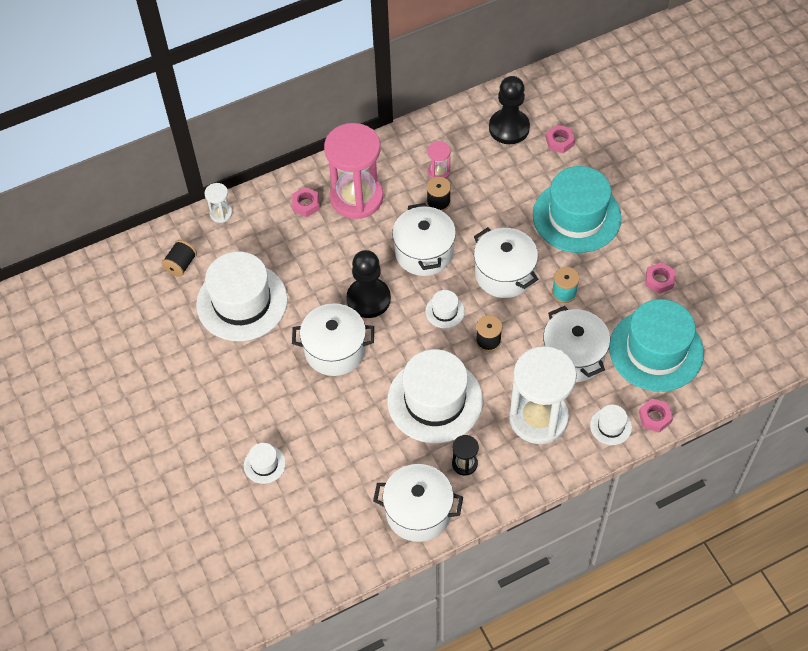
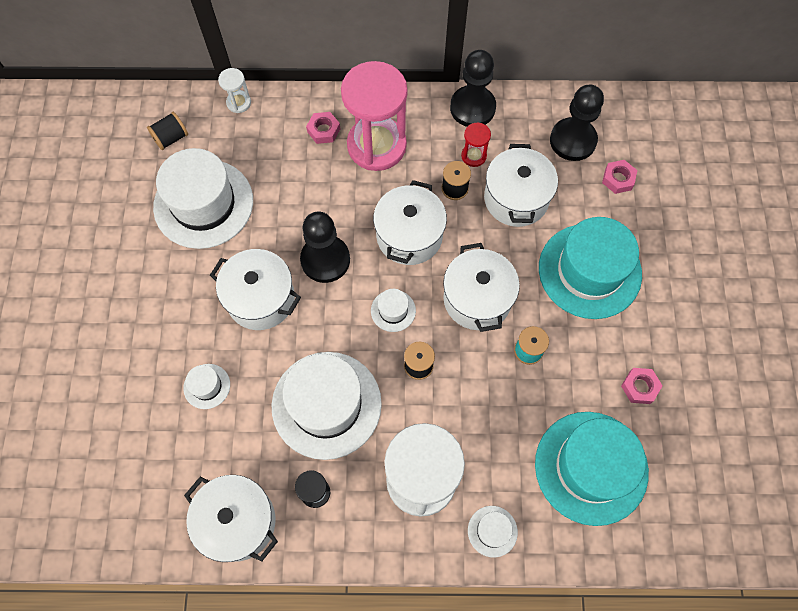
camera: 25 degrees right, 10 degrees up
white hat [244,443,286,484] -> white hat moved to [183,364,230,409]
pink hourglass [428,141,451,179] -> red hourglass [461,122,491,167]
white pot [543,306,610,382] -> white pot moved to [484,144,558,227]
pink nut [639,398,673,433] -> none
none -> black pawn [450,50,496,127]

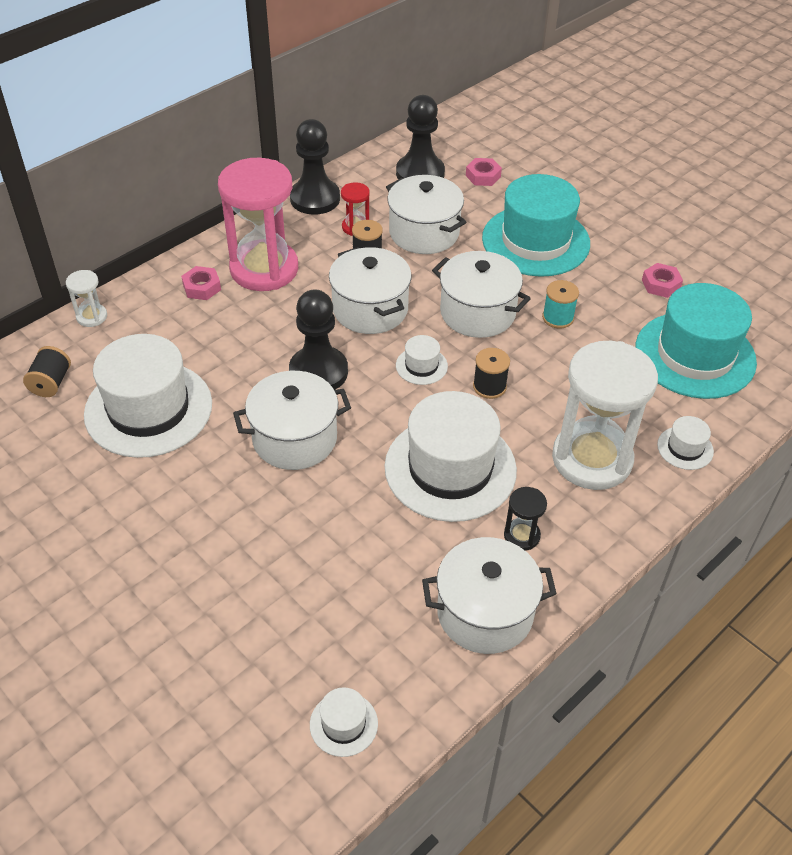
camera: 45 degrees left, 20 degrees down
white hat [183,364,230,409] -> white hat moved to [310,687,378,757]

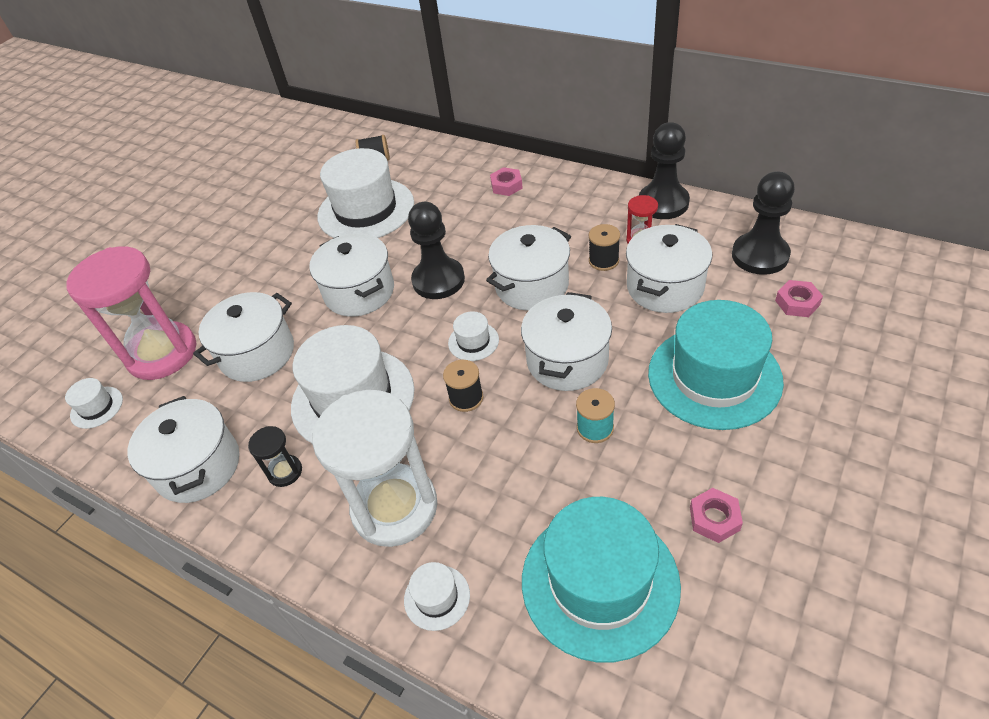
camera: 80 degrees right, 0 degrees up
white hourglass [66,270,107,327] -> none
pink hourglass [218,158,298,291] -> pink hourglass moved to [66,247,196,380]
none -> white pot [193,292,294,382]

